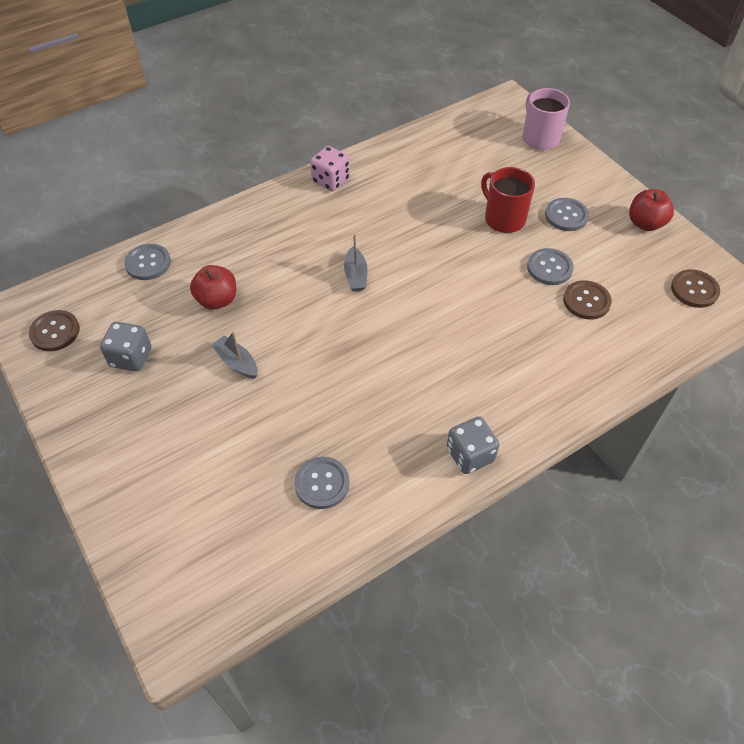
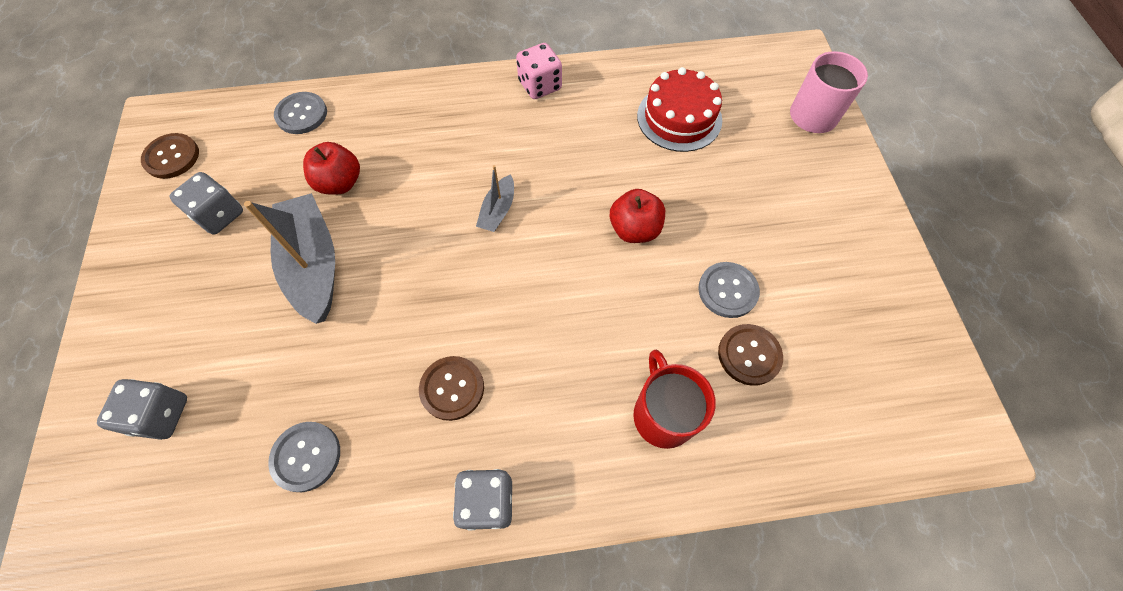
camera: 25 degrees right, 10 degrees up
grey boat [211,332,258,379] -> grey boat [244,193,335,324], size x2.00
red mug [481,167,535,233] -> red mug moved to [633,350,716,449]
grey button [545,198,589,231] -> none
red apple [629,189,674,231] -> red apple moved to [610,189,665,243]
brown button [671,269,720,308] -> brown button moved to [419,356,484,421]
none -> grey dice [97,379,187,440]
none -> red cake [637,67,722,152]

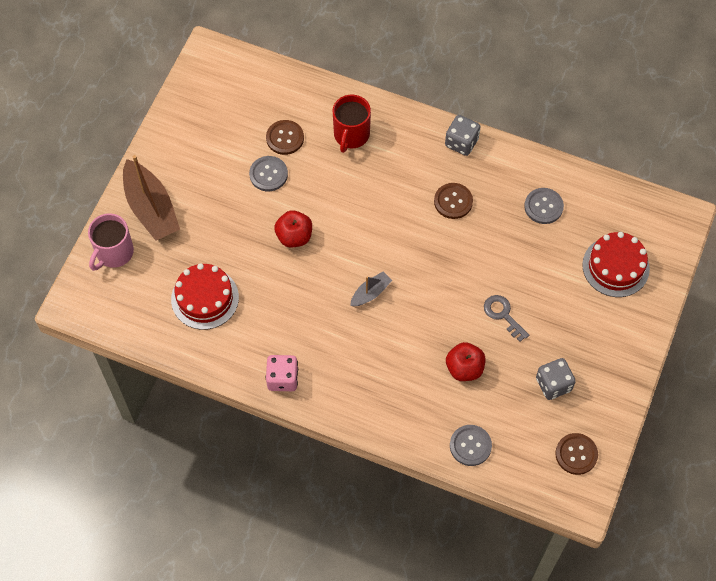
camera: 150 degrees left, 0 degrees up
grey dice [97,379,187,440] -> red cake [582,232,650,297]
grey boat [244,193,335,324] -> grey key [484,295,529,342]
none -> brown boat [123,155,180,241]

